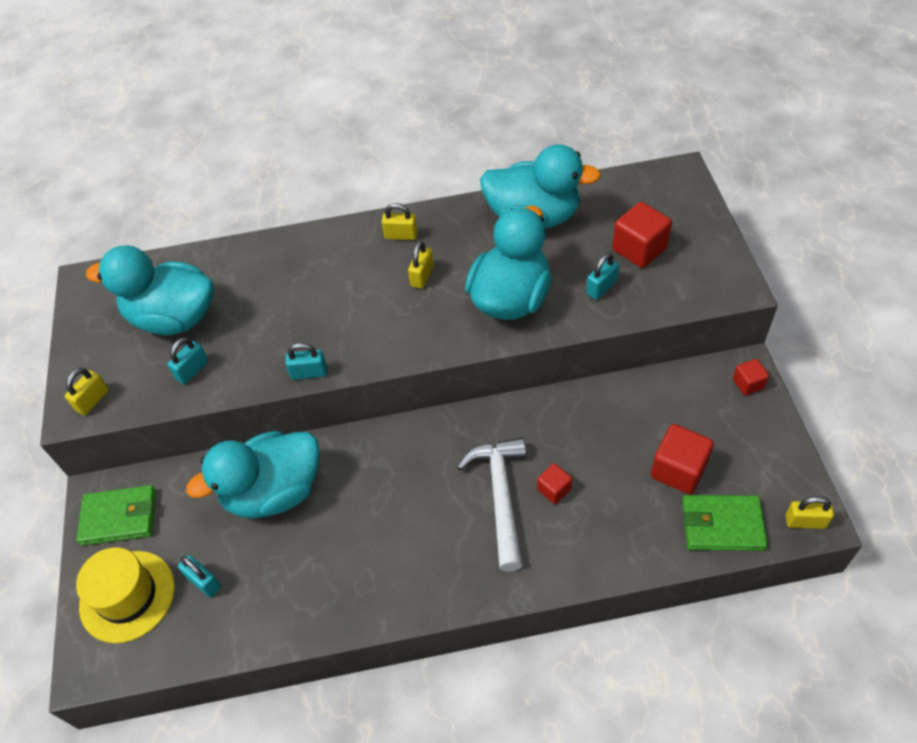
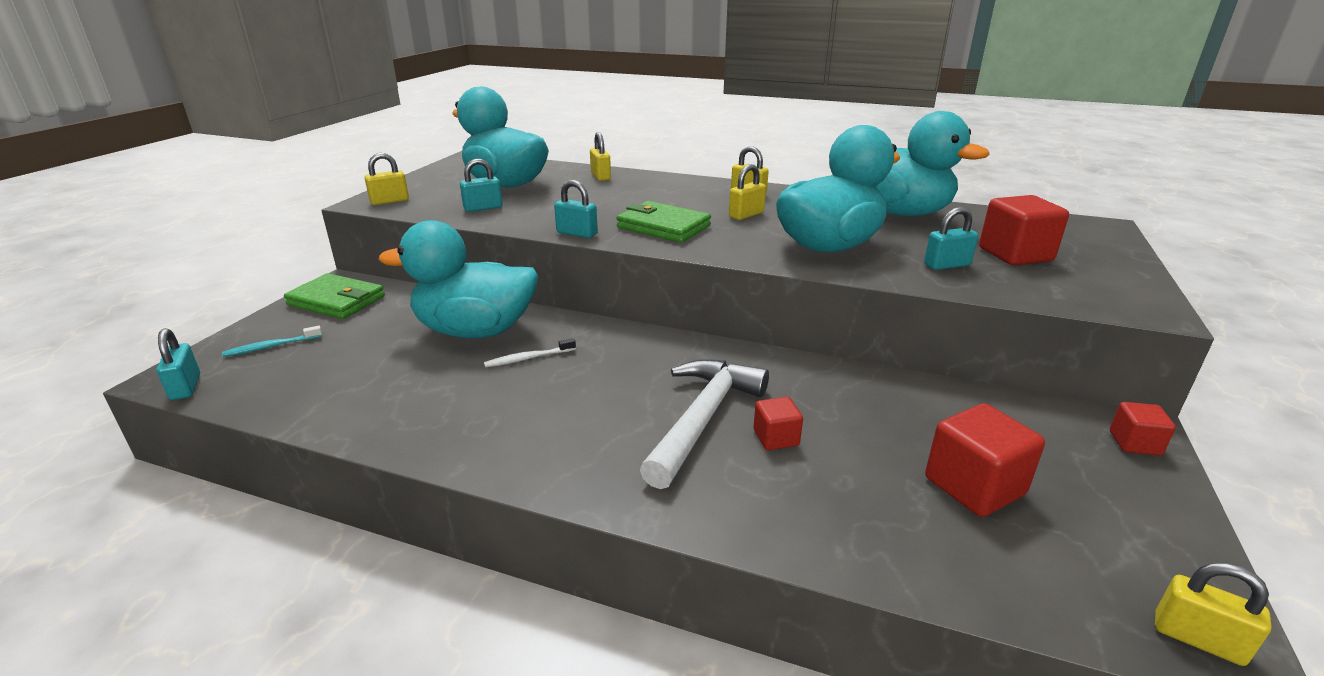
camera: 25 degrees right, 25 degrees down
yellow hat [76,547,175,643] -> turquoise toothbrush [222,326,322,357]
turquoise padlock [178,555,221,597] -> turquoise padlock moved to [156,328,200,400]
green wallet [682,495,768,551] -> green wallet moved to [617,201,711,243]
none -> white toothbrush [484,338,576,368]
none -> yellow padlock [590,132,611,181]

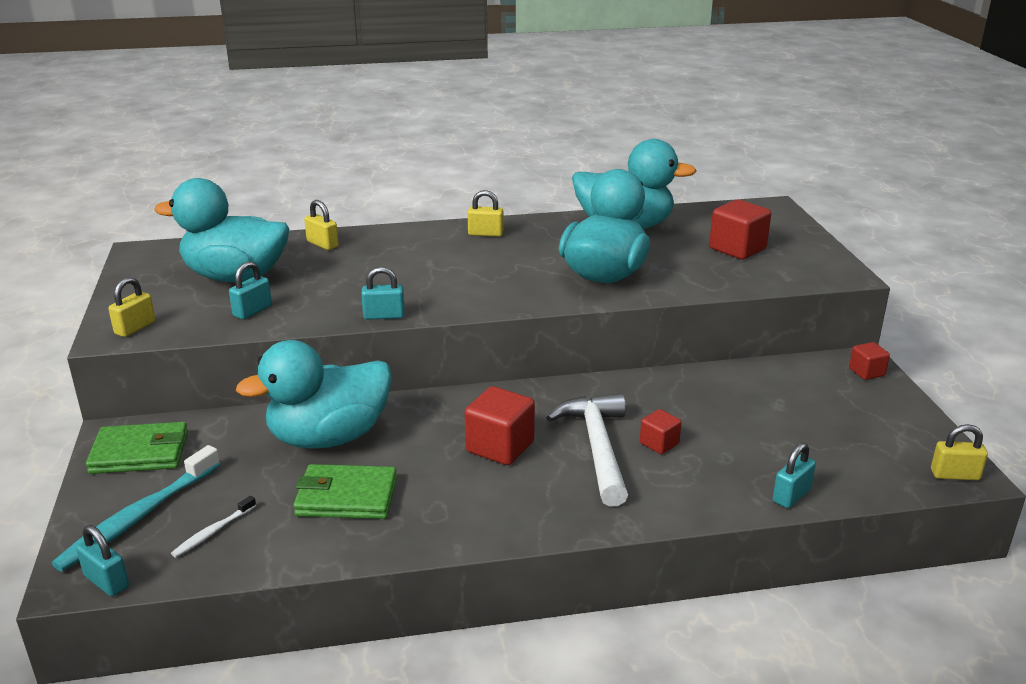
camera: 30 degrees left, 0 degrees up
turquoise toothbrush [222,326,322,357] -> turquoise toothbrush [52,445,220,572], size x2.02
white toothbrush [484,338,576,368] -> white toothbrush moved to [171,496,256,558]
green wallet [617,201,711,243] -> green wallet moved to [293,464,397,519]
yellow padlock [729,164,766,220] -> none
turquoise padlock [924,207,978,270] -> turquoise padlock moved to [773,442,816,508]
red cube [925,403,1045,517] -> red cube moved to [465,386,535,465]

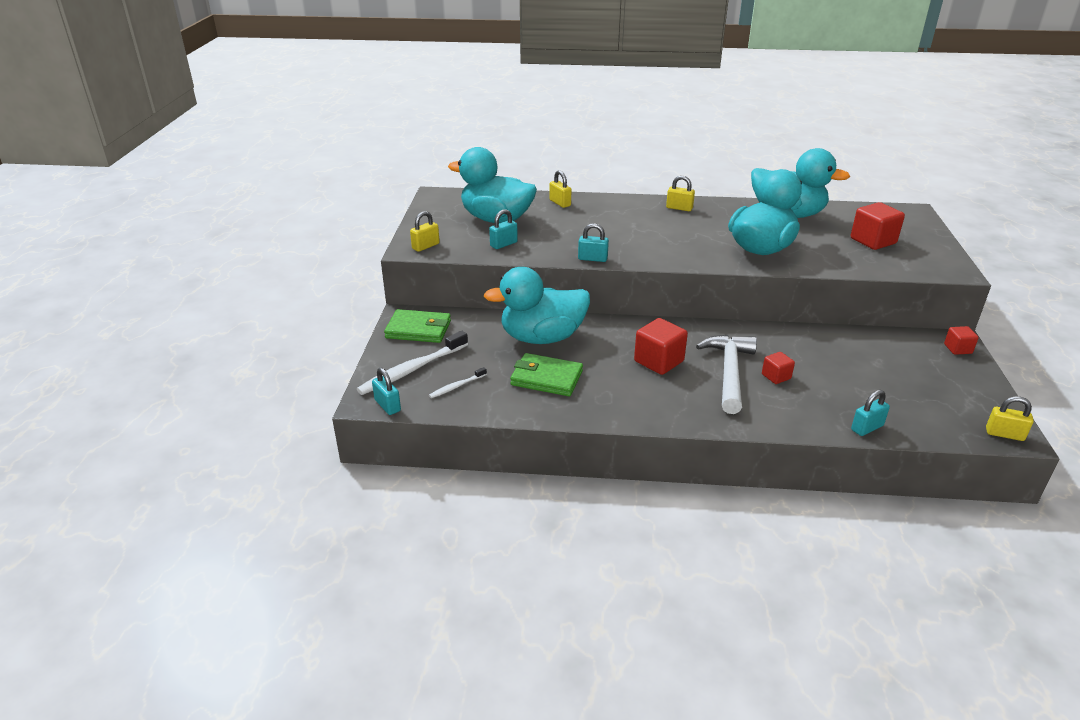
camera: 15 degrees right, 5 degrees up
turquoise toothbrush [52,445,220,572] -> white toothbrush [357,331,468,395]

